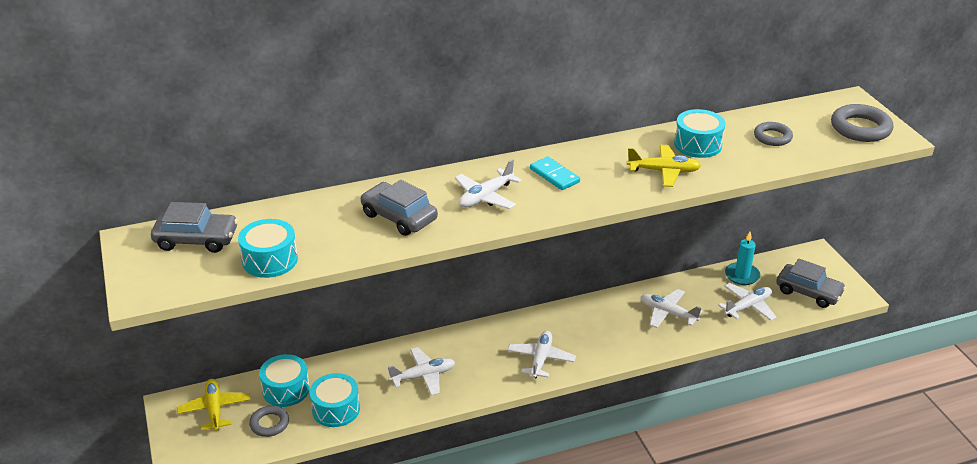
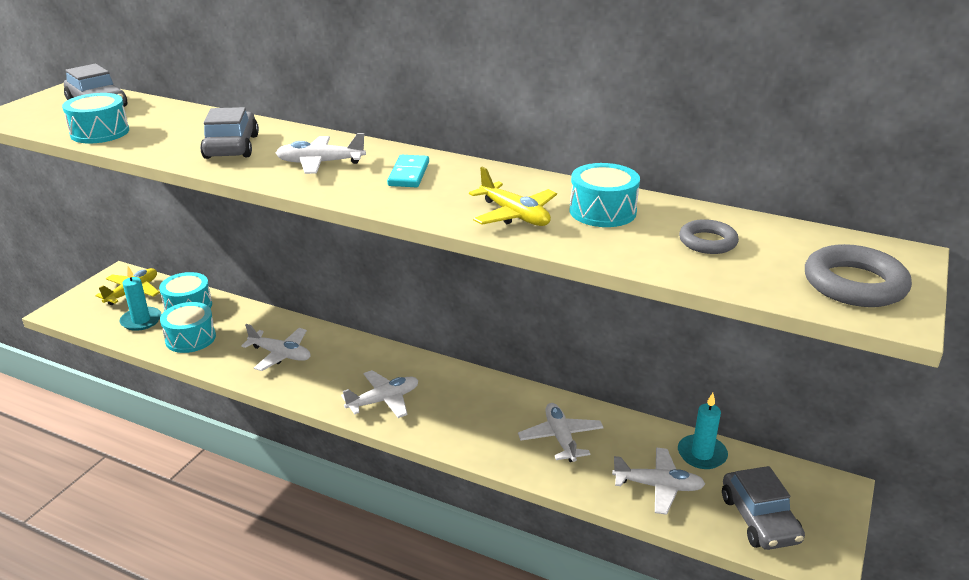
camera: 45 degrees right, 5 degrees down
grey ring [249,405,289,437] -> turquoise candle [120,266,161,331]

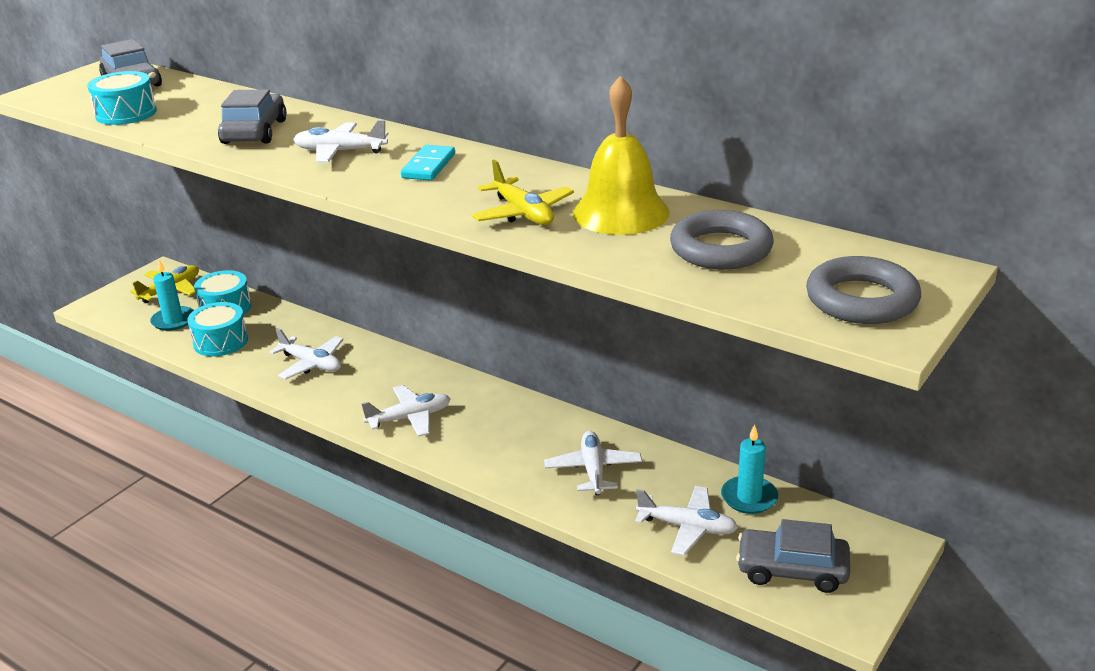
camera: 10 degrees right, 0 degrees up
turquoise drum [570,163,640,227] -> yellow bell [573,75,669,235]
grey ring [679,219,739,254] -> grey ring [670,210,774,270], size x1.59
grey car [722,466,805,550] -> grey car turned 105 degrees clockwise [736,519,850,593]

